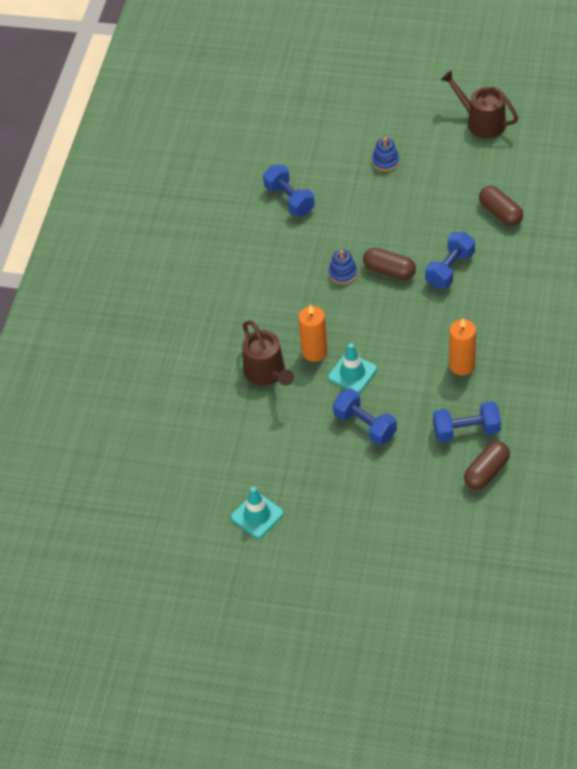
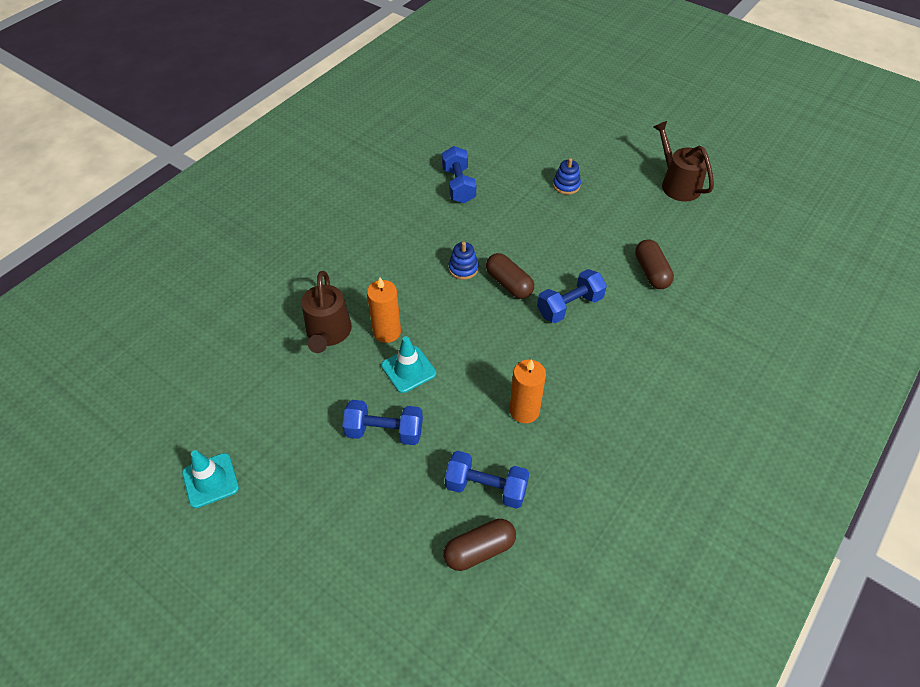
camera: 20 degrees right, 0 degrees up
blue dumbbell [333,389,397,445] -> blue dumbbell turned 60 degrees counterclockwise [342,400,423,445]

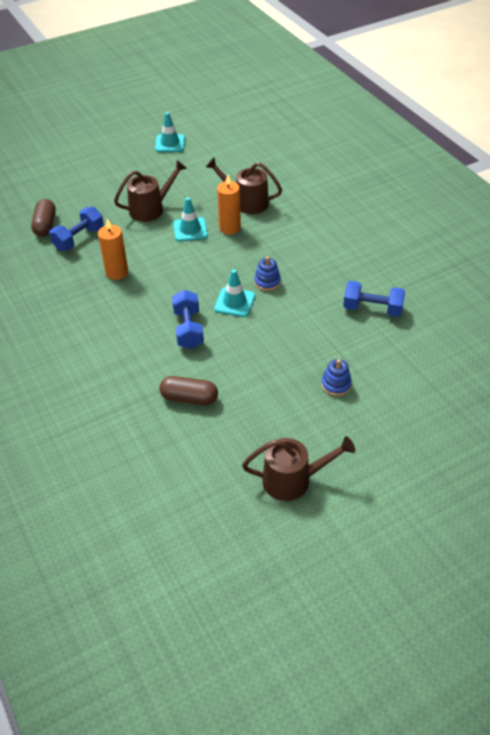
camera: 115 degrees right, 5 degrees down
blue dumbbell [342,400,423,445] -> brown watering can [114,160,187,222]
brown capsule [486,253,534,299] -> turquoise traffic cone [214,269,255,317]

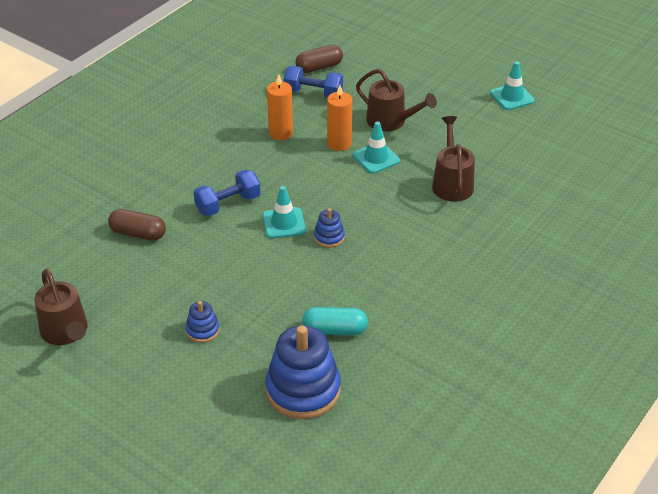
camera: 65 degrees right, 5 degrees down
brown capsule [159,376,218,405] -> brown capsule turned 60 degrees counterclockwise [108,209,166,241]
orange candle [217,175,241,235] -> orange candle moved to [327,85,352,151]
blue dumbbell [343,281,405,317] -> turquoise capsule [302,307,368,335]
none -> blue stacking toy [266,325,341,419]

